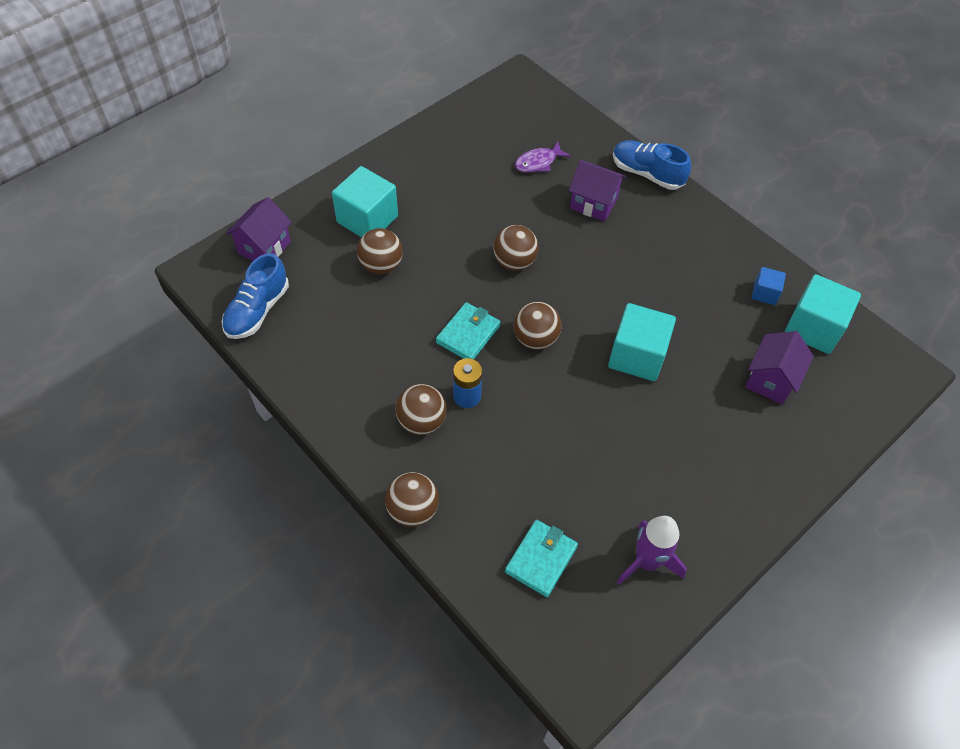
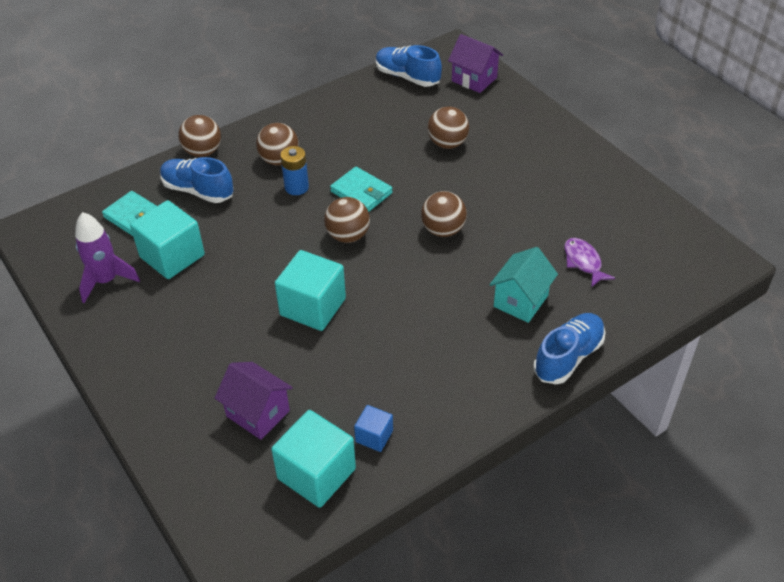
camera: 100 degrees right, 10 degrees down
turquoise cube [332,166,398,237] -> turquoise cube moved to [130,200,205,279]
purple house [569,160,626,222] -> turquoise house [489,247,558,323]
none -> blue shoe [160,157,234,203]

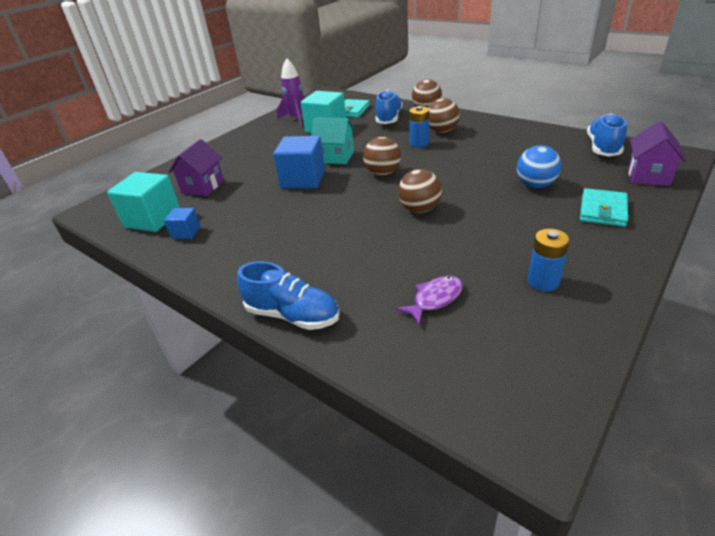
camera: 75 degrees right, 10 degrees down
turquoise cube [275,250,346,331] -> blue cube [273,136,325,188]
turquoise wallet [330,167,393,212] -> turquoise wallet moved to [580,188,628,227]
brown ball [428,107,469,149] -> blue ball [517,145,561,188]
turquoise house [489,247,558,323] -> turquoise house moved to [311,117,355,164]
none -> blue battery [528,229,570,291]

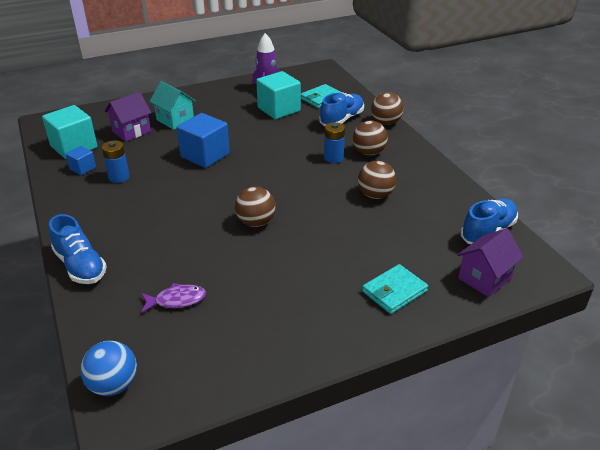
camera: 25 degrees right, 0 degrees up
turquoise house [311,117,355,164] -> turquoise house moved to [149,81,196,130]
brown ball [363,137,401,176] -> brown ball moved to [358,161,396,199]
blue ball [517,145,561,188] -> blue ball moved to [80,341,137,396]
blue battery [528,229,570,291] -> blue battery moved to [102,140,129,183]

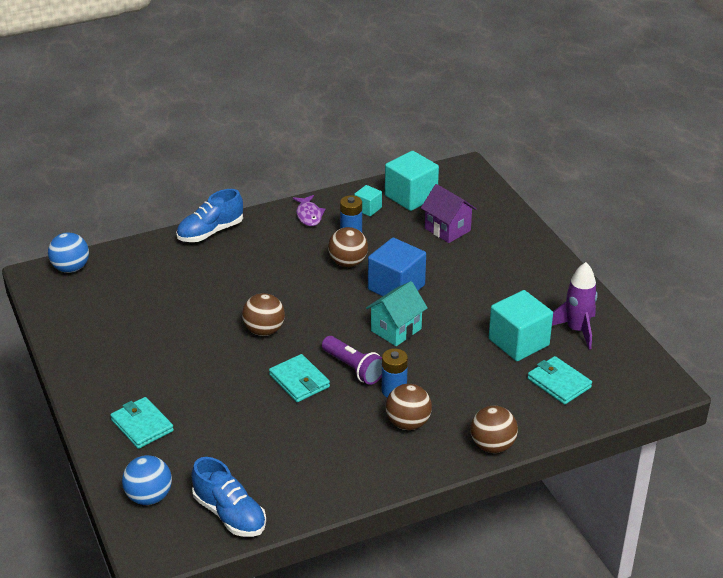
camera: 90 degrees right, 0 degrees up
blue cube [65,146,96,175] -> turquoise cube [354,185,382,216]
purple fish [141,283,206,313] -> purple fish moved to [293,195,326,226]
turquoise house [149,81,196,130] -> turquoise house moved to [366,281,428,346]
blue shoe [319,93,364,126] -> none
brown ball [358,161,396,199] -> brown ball moved to [328,227,368,267]
purple house [457,228,524,297] -> blue ball [122,455,172,505]
none -> turquoise wallet [269,354,330,402]
none -> purple flashlight [322,336,382,385]

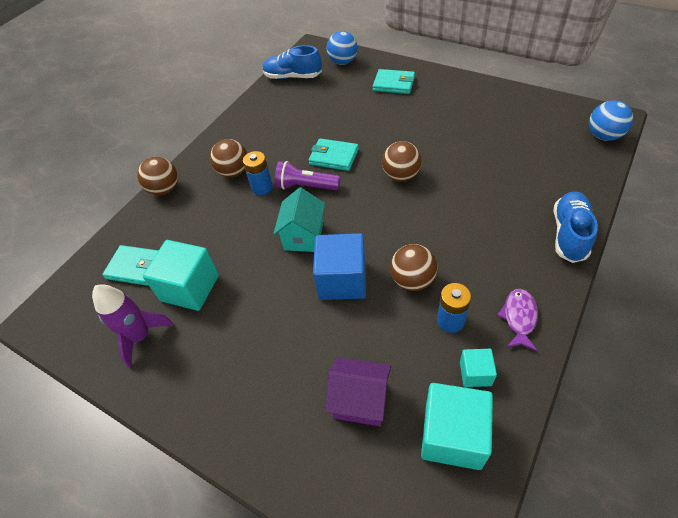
camera: 150 degrees right, 15 degrees up
purple fish [293,195,326,226] -> purple fish turned 60 degrees clockwise [497,289,538,351]

